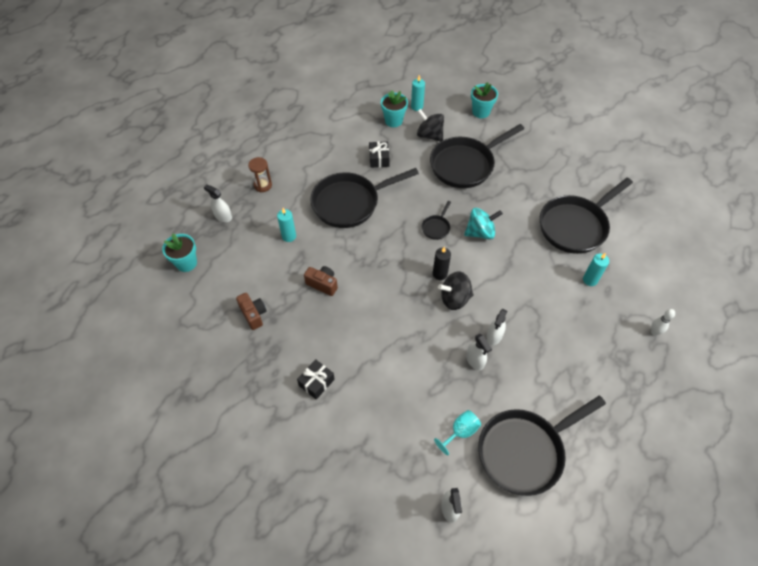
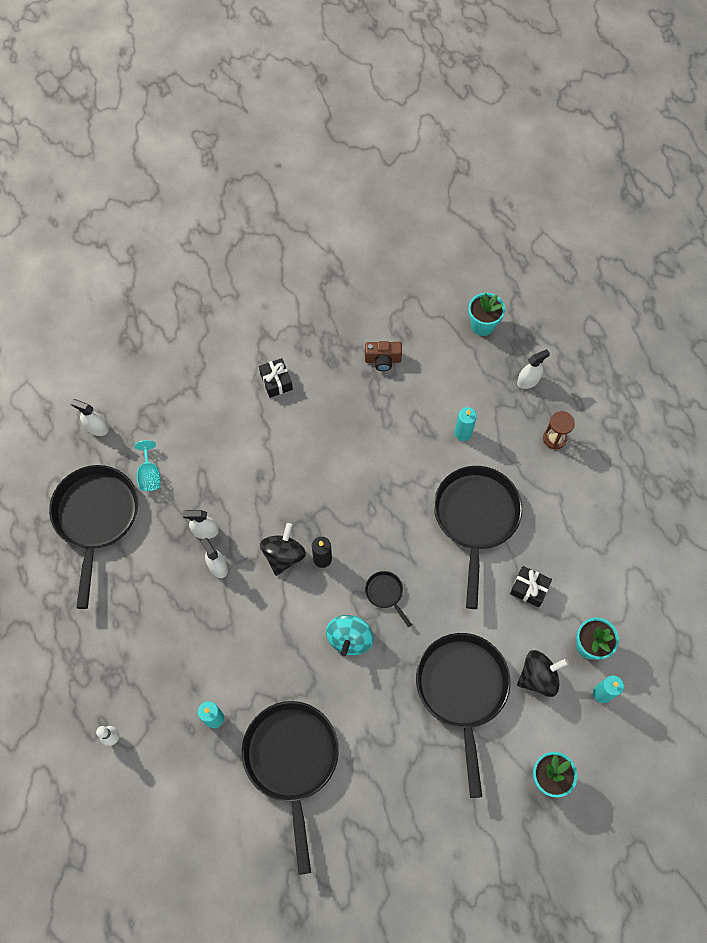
camera: 120 degrees right, 10 degrees up
brown camera [304,266,338,296] -> none

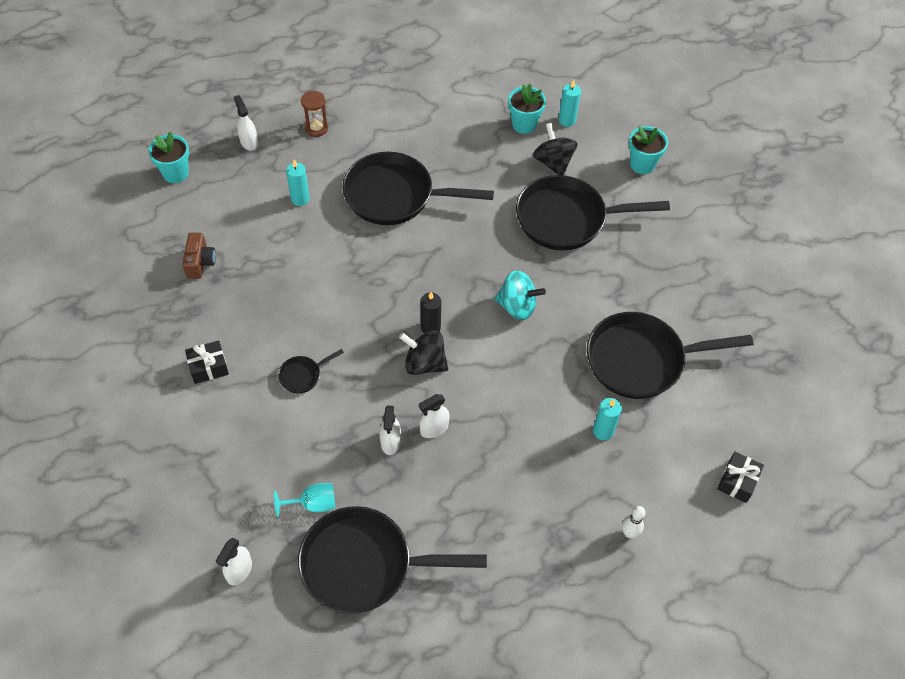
camera: 90 degrees left, 10 degrees down
black pan [365,571,412,627] -> black pan moved to [278,349,344,394]
black gift [510,566,552,607] -> black gift moved to [717,452,764,503]

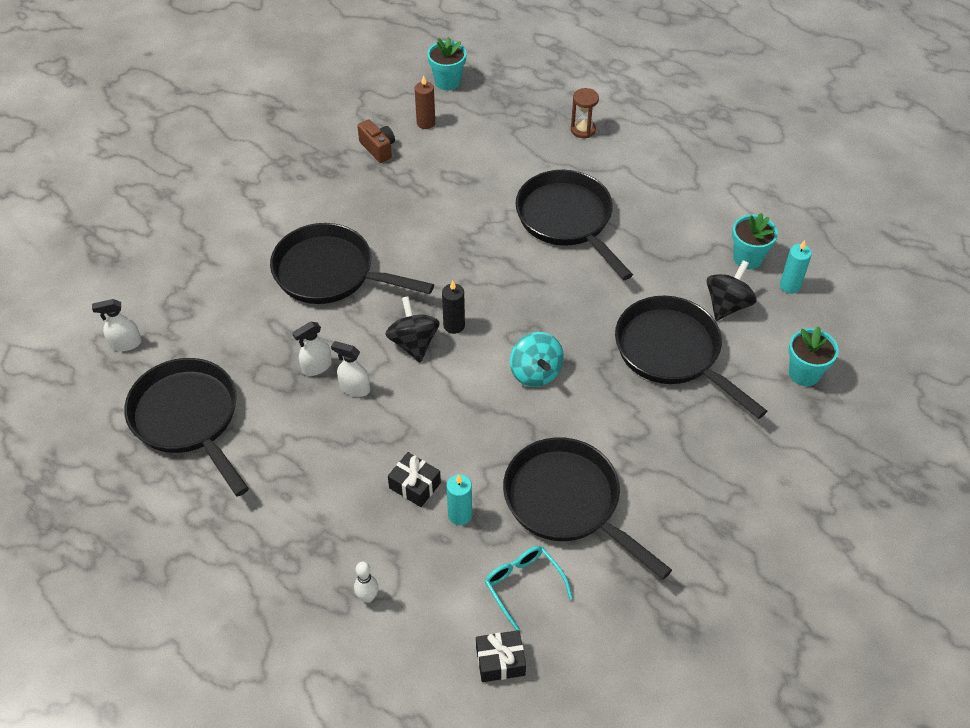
camera: 55 degrees right, 5 degrees down
brown camera [182,233,216,279] -> brown camera turned 90 degrees counterclockwise [357,119,395,163]
black gift [185,340,229,384] -> black gift moved to [388,452,441,507]
white spray bottle [234,95,258,151] -> none
turquoise goblet [274,483,335,517] -> none
black pan [278,349,344,394] -> black pan [270,223,434,304], size x2.38
turquoise candle [286,160,310,206] -> none
none -> brown candle [415,75,435,129]
none -> turquoise glasses [485,546,573,631]

